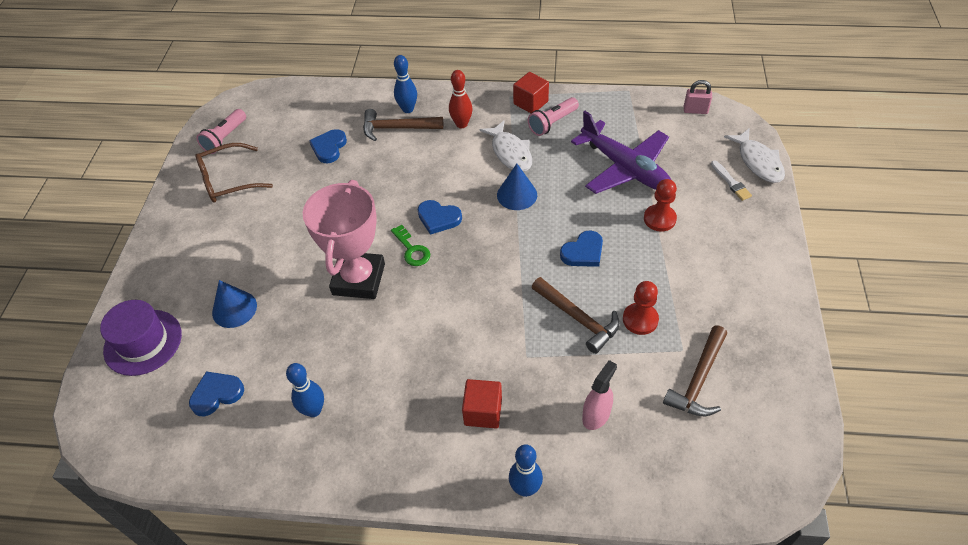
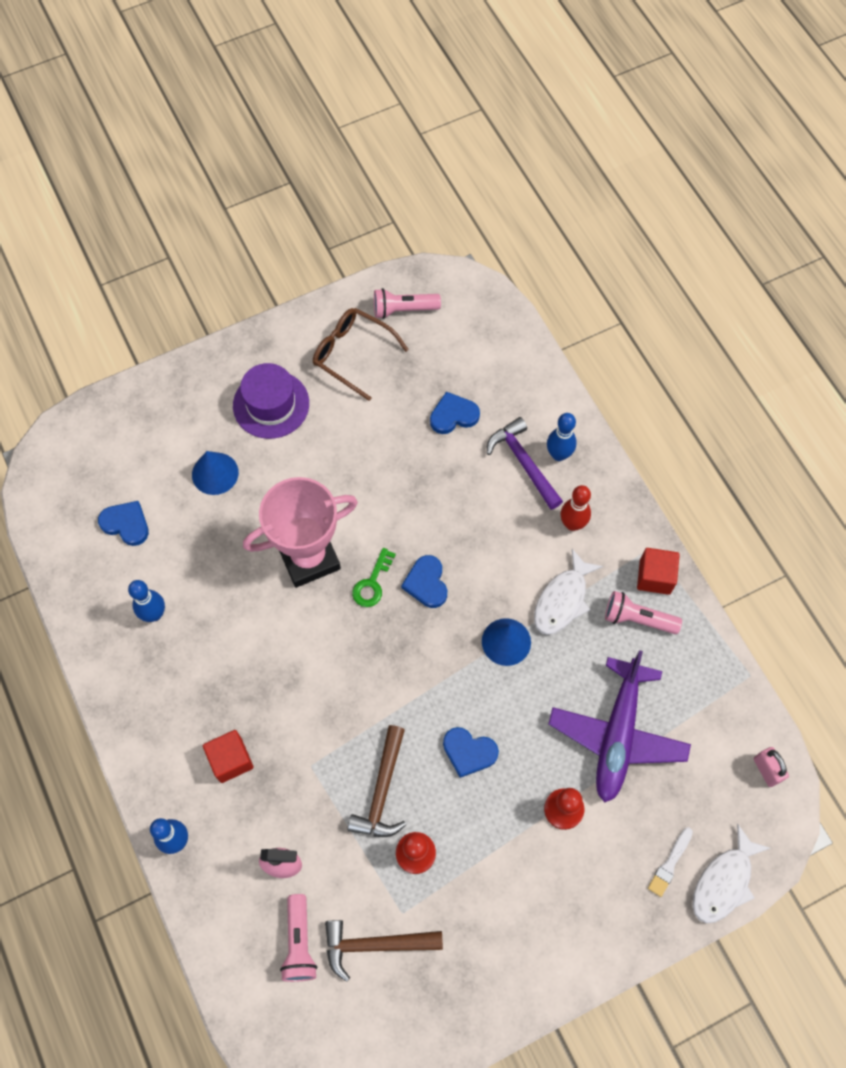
camera: 55 degrees right, 15 degrees up
purple hat [100,300,182,376] -> purple hat moved to [233,363,309,439]
brown hammer [363,109,443,141] -> purple hammer [487,417,563,510]
none -> pink flashlight [280,894,317,982]

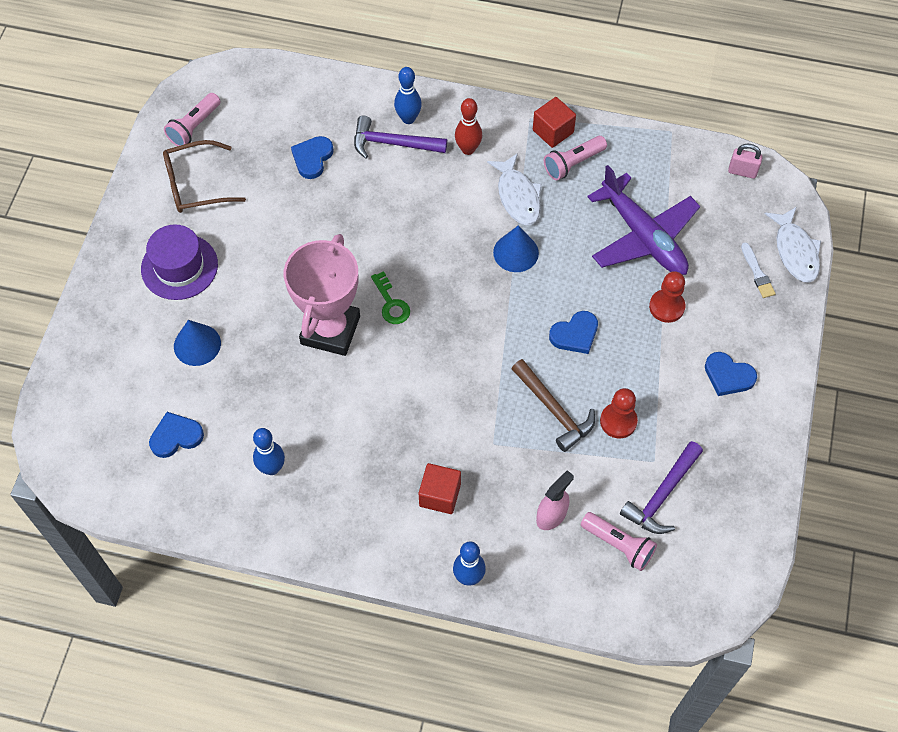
camera: 50 degrees left, 5 degrees down
brown hammer [325,920,443,982] -> purple hammer [620,441,703,534]
blue heart [401,555,447,608] -> blue heart moved to [705,352,757,396]

